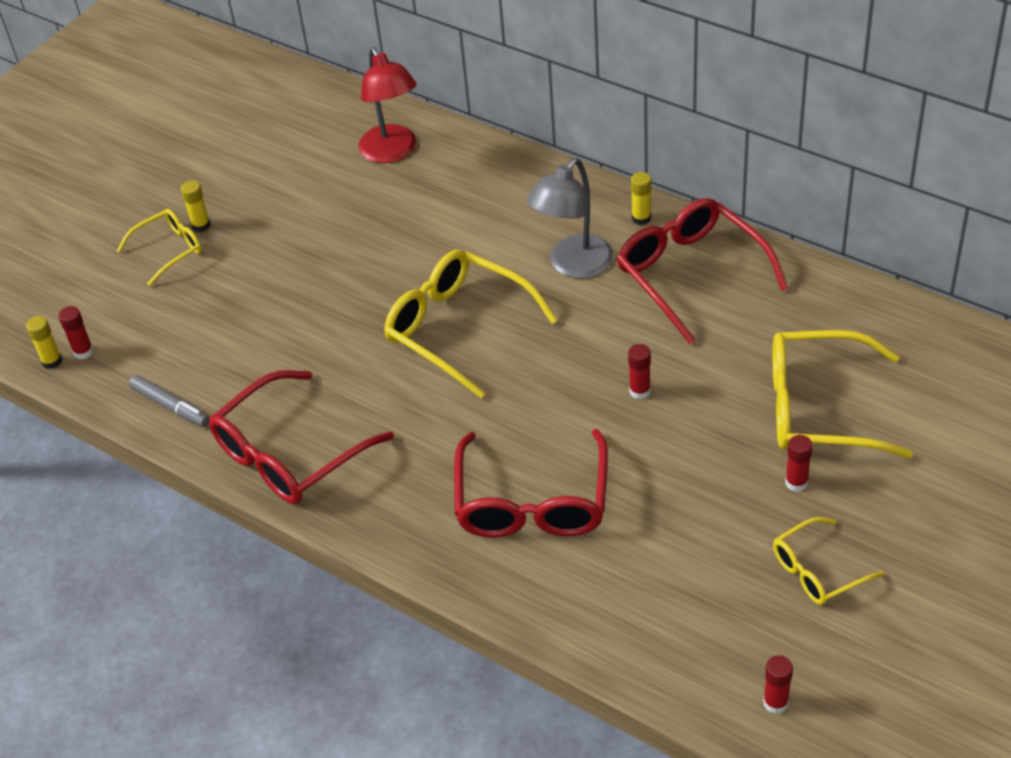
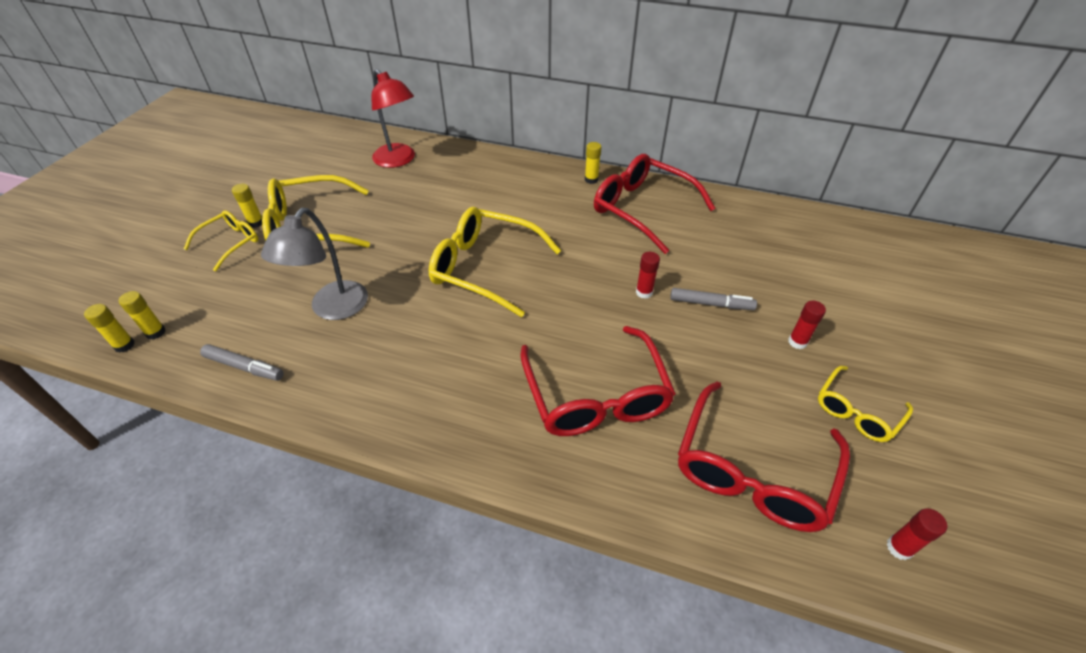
camera: 20 degrees left, 0 degrees up
red glue stick [58,306,94,359] -> yellow glue stick [119,291,166,339]
red glasses [209,370,394,504] -> red glasses moved to [678,381,850,532]
grey lamp [527,158,613,279] -> grey lamp moved to [261,208,368,320]
yellow glasses [773,330,913,458] -> yellow glasses moved to [262,175,370,248]
none -> grey marker [670,288,757,310]

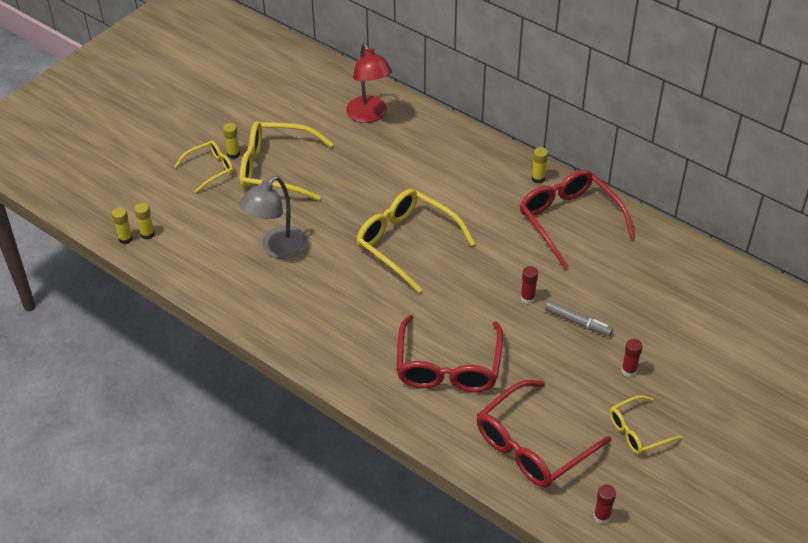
camera: 20 degrees right, 0 degrees up
grey marker [200,344,284,381] -> none

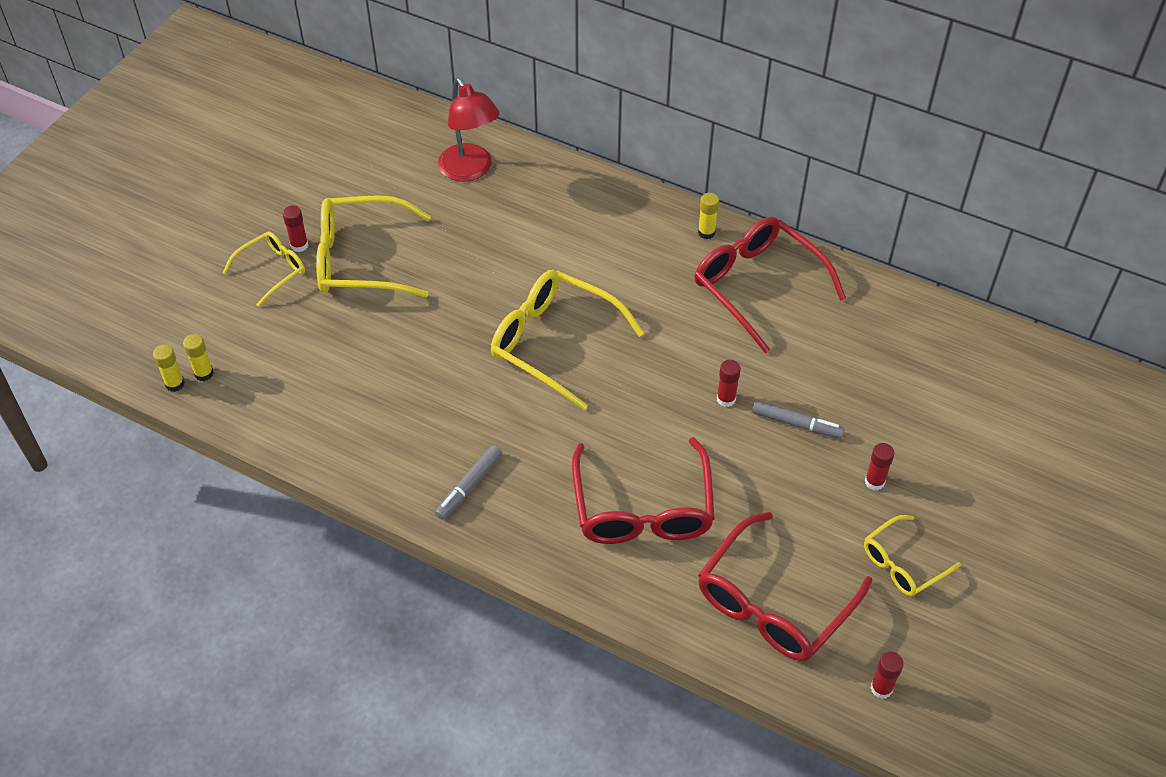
camera: 10 degrees left, 5 degrees up
yellow glue stick [223,123,240,159] -> red glue stick [282,205,308,252]
grey lamp [240,176,307,259] -> none
none -> grey marker [435,445,502,520]

